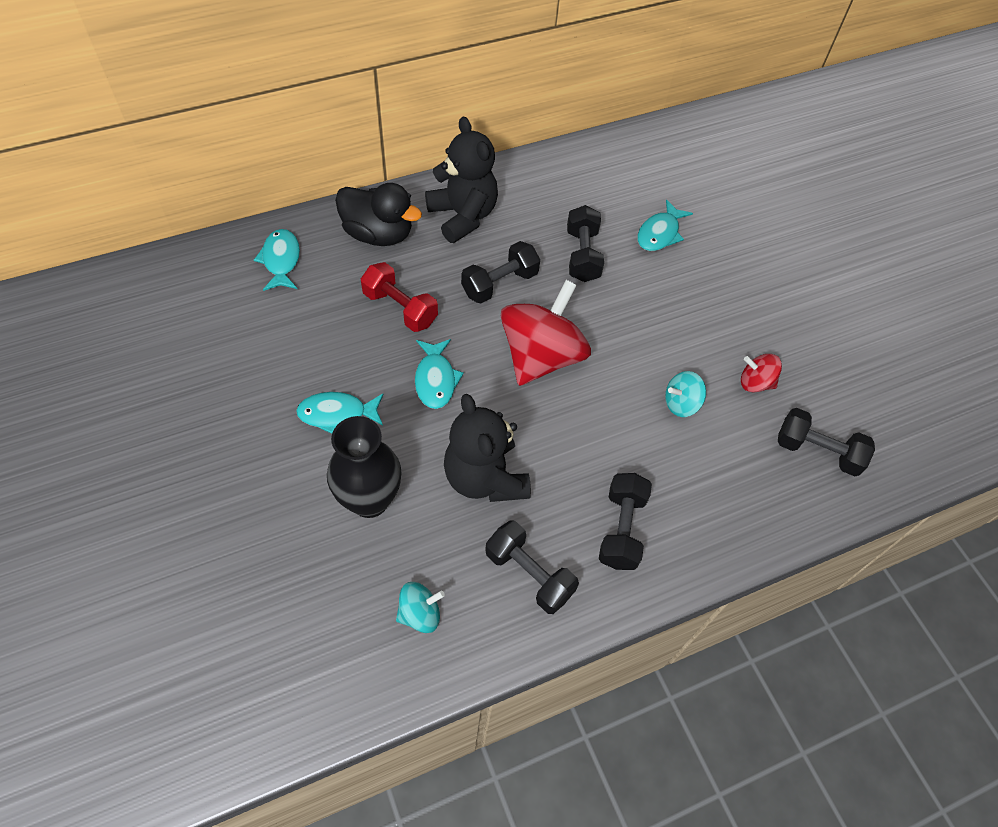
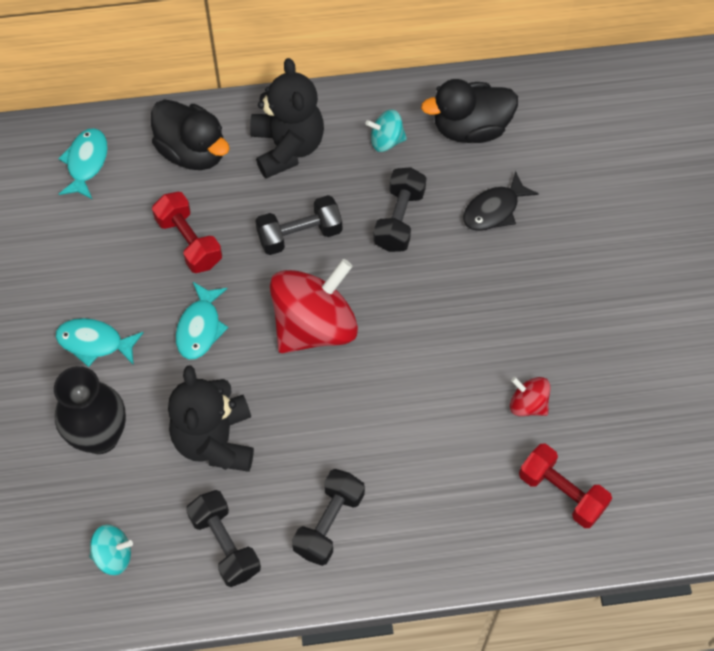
camera: 20 degrees right, 5 degrees up
turquoise fish [637,199,693,251] -> black fish [463,171,539,231]
turquoise spinning top [665,371,706,417] -> turquoise spinning top moved to [365,110,407,152]
black dumbbell [778,408,875,476] -> red dumbbell [519,444,612,528]
none -> black duck [421,79,518,143]

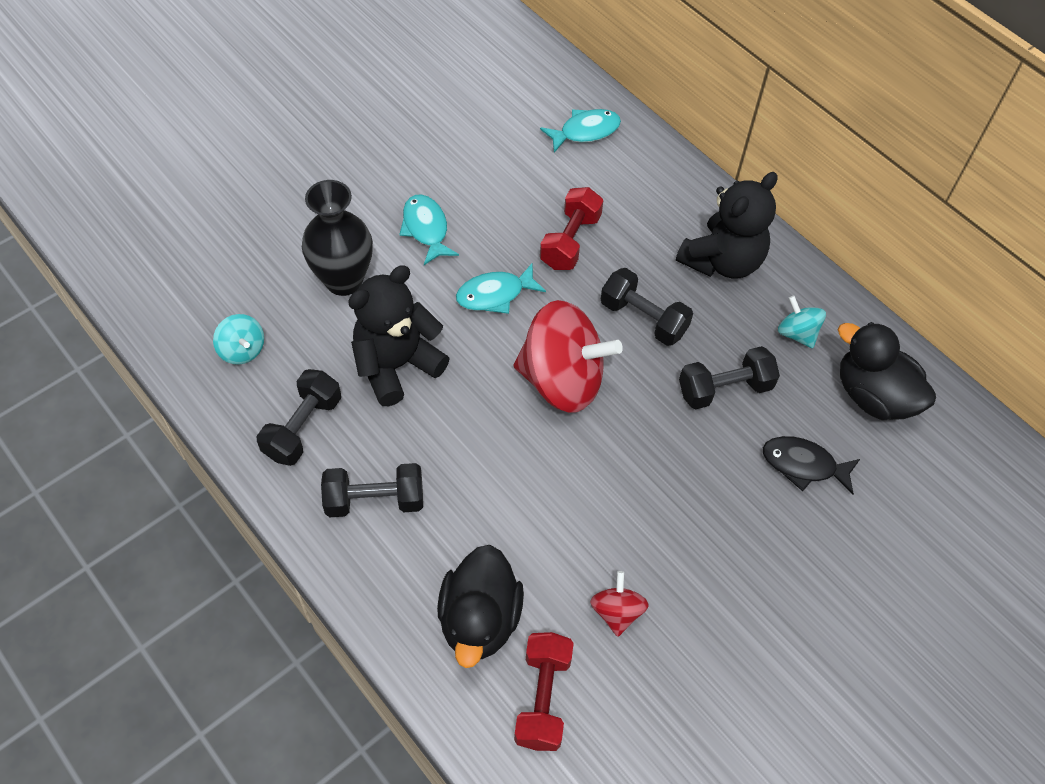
camera: 55 degrees right, 5 degrees down
black duck [151,99,229,170] -> black duck moved to [437,545,524,668]

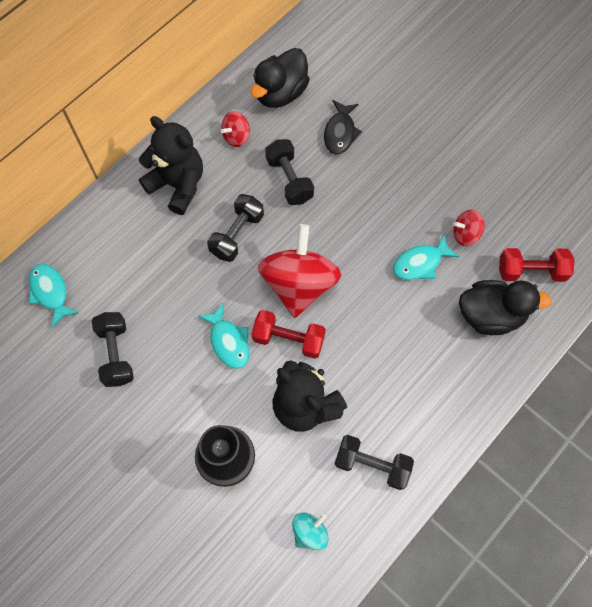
camera: 95 degrees left, 10 degrees up
black dumbbell [321,463,423,517] -> black dumbbell moved to [92,312,134,387]
turquoise fish [399,194,459,265] -> turquoise fish moved to [393,234,460,280]
red dumbbell [540,187,603,270] -> red dumbbell moved to [252,310,326,359]
turquoise spinning top [778,296,826,348] -> red spinning top [221,111,250,147]

